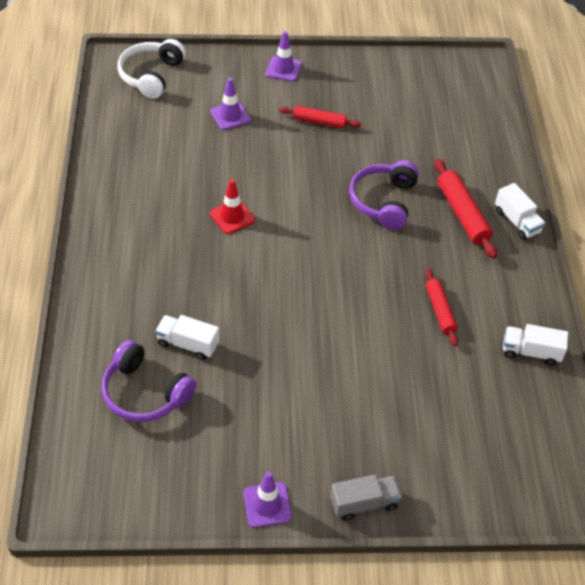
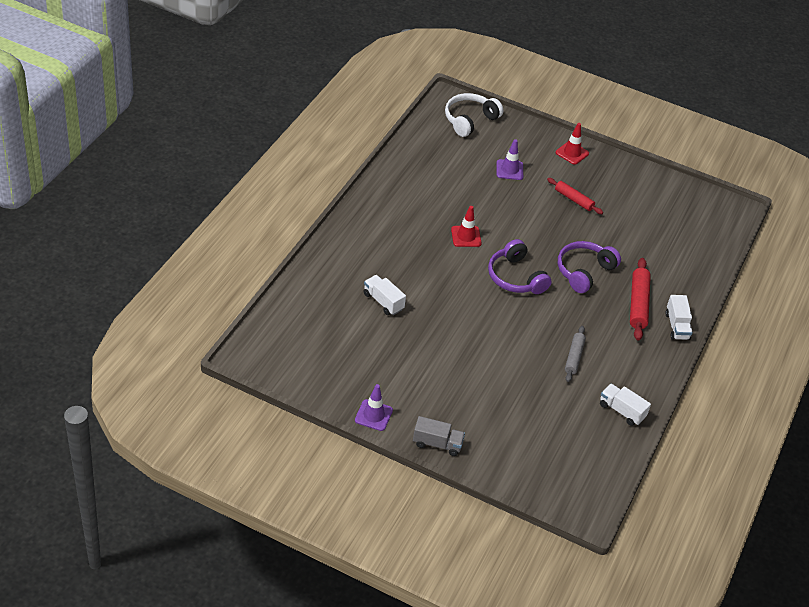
camera: 25 degrees right, 5 degrees down
purple headphones [102,340,197,422] -> purple headphones moved to [488,239,552,294]
purple traffic cone [266,31,302,82] -> red traffic cone [556,123,589,165]
red rolling pin [425,268,458,346] -> grey rolling pin [565,326,586,382]

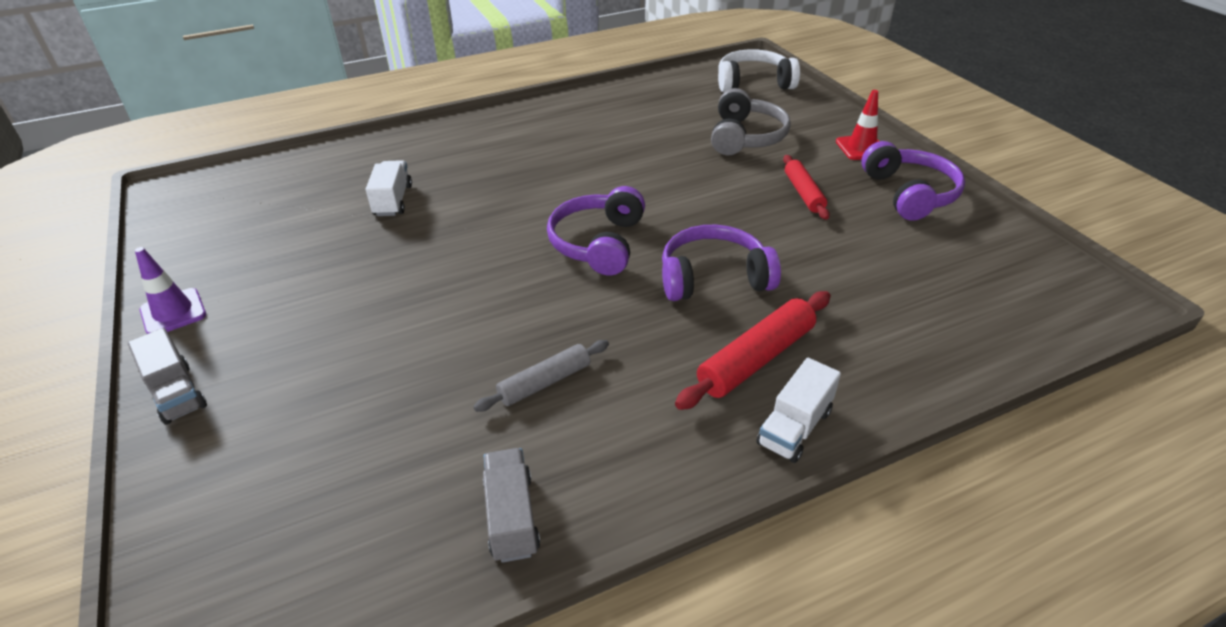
camera: 45 degrees right, 5 degrees down
red traffic cone [451,206,481,247] -> none
purple traffic cone [497,139,523,180] -> grey headphones [711,88,791,155]
white truck [600,384,651,426] -> grey truck [483,448,540,563]
none -> purple headphones [861,141,965,221]

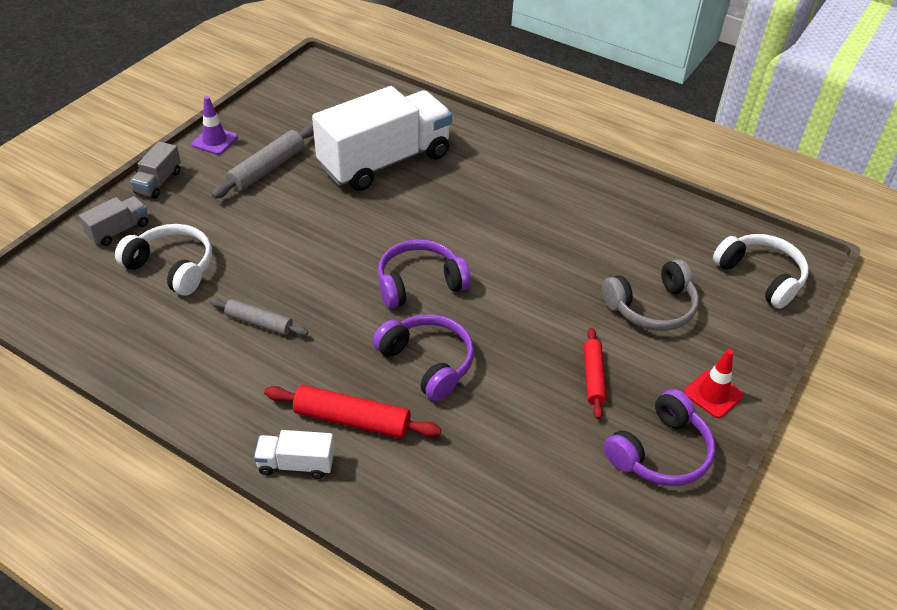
camera: 55 degrees right, 5 degrees up
white truck [366,160,412,216] -> white truck [312,86,452,191], size x2.39
grey truck [483,448,540,563] -> grey truck moved to [79,196,148,246]
red rolling pin [783,155,830,220] -> red rolling pin turned 45 degrees counterclockwise [584,328,606,419]
none -> white headphones [115,224,212,296]
none -> grey rolling pin [211,125,314,199]

